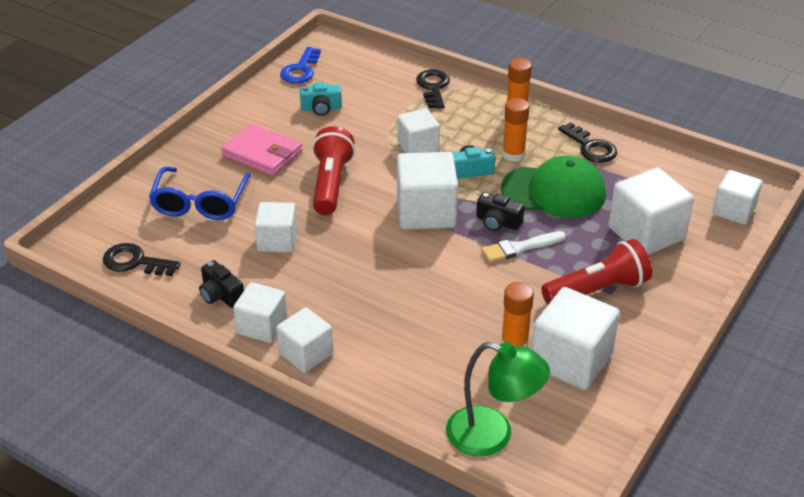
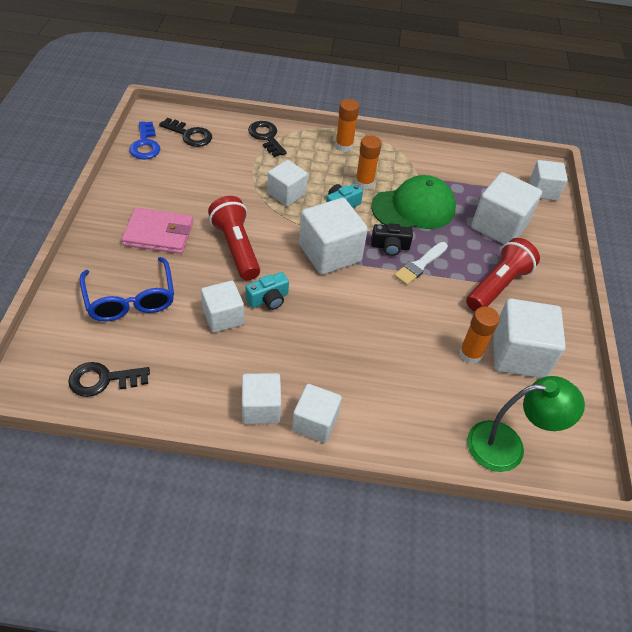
camera: 30 degrees left, 10 degrees up
black camera [199,260,244,308] -> none
turquoise camera [300,82,342,116] -> turquoise camera moved to [246,272,289,310]
black key [558,122,618,163] -> black key moved to [159,118,212,147]

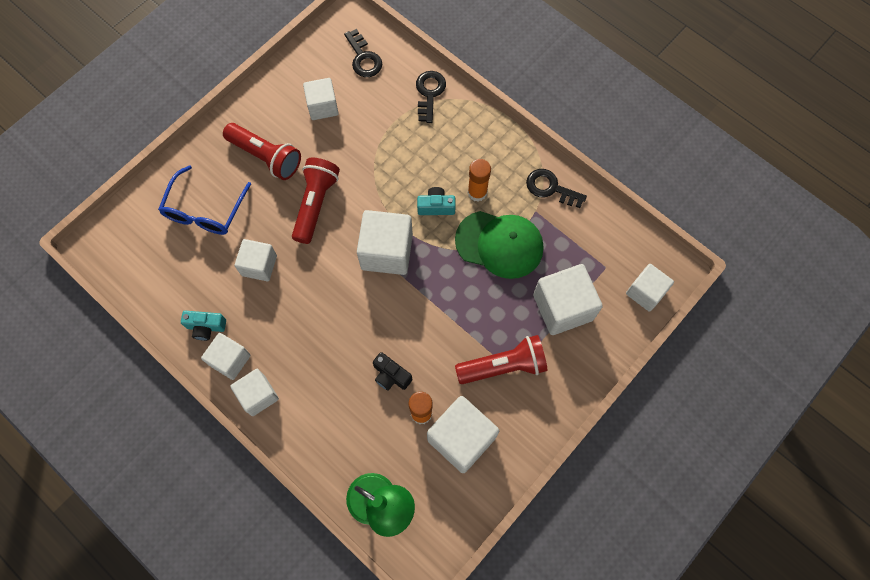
camera: 40 degrees right, 20 degrees up
black key [68,362,150,397] -> black key moved to [526,169,587,208]
pink wallet [122,208,193,254] -> red flashlight [223,123,301,180]
blue key [129,121,160,159] -> none
turquoise camera [246,272,289,310] -> turquoise camera moved to [181,311,226,341]
white cube [267,160,308,206] -> white cube moved to [303,78,339,120]
orange glue stick [335,99,359,152] -> none
black camera [371,223,413,256] -> black camera moved to [373,352,412,390]
white brush [394,242,448,285] -> none

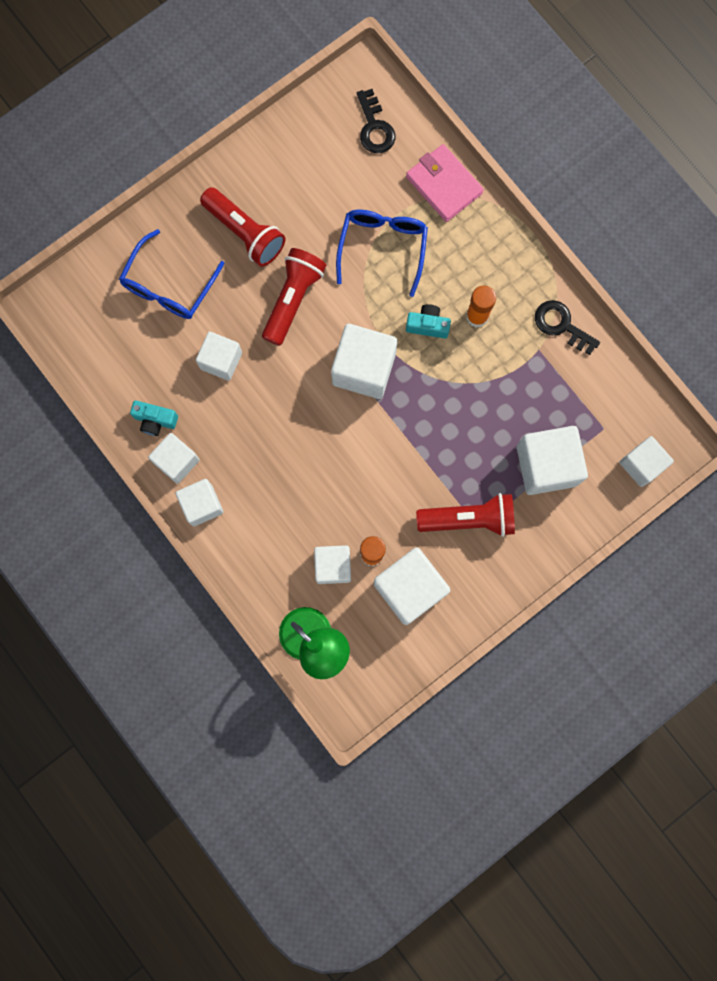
camera: 10 degrees right, 10 degrees up
white cube [303,78,339,120] -> white cube moved to [314,545,351,584]
black camera [373,352,412,390] -> none
black key [416,71,446,123] -> pink wallet [406,144,484,222]
green cap [455,211,543,279] -> none
none -> blue glasses [336,210,428,297]

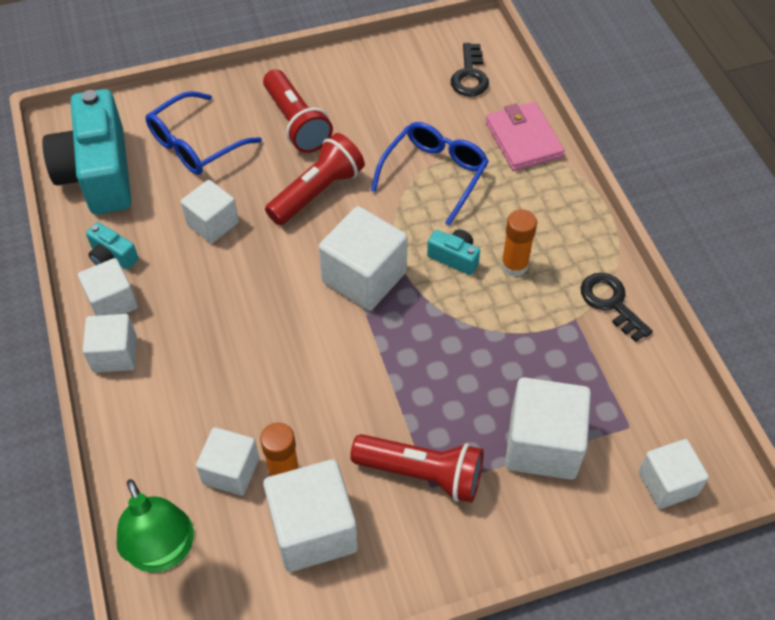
camera: 20 degrees right, 25 degrees down
none -> turquoise camera [42,89,131,214]

